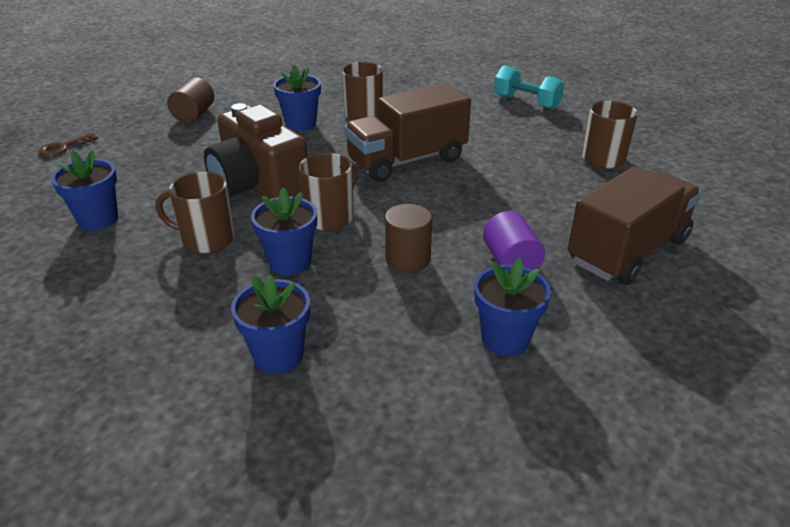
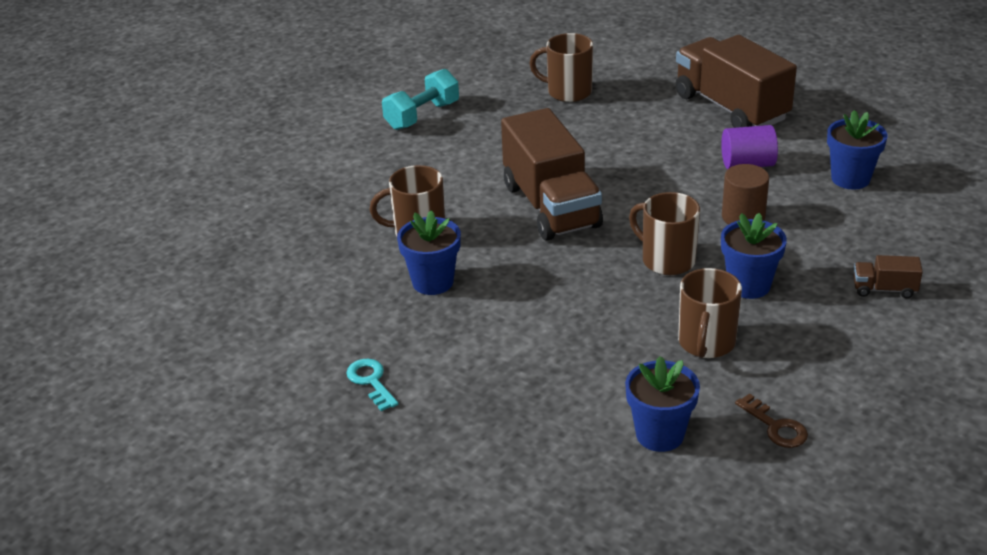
camera: 80 degrees left, 0 degrees up
brown key [39,133,98,157] -> brown key moved to [735,393,808,448]
brown cylinder [167,77,214,123] -> turquoise key [346,359,399,411]
brown camera [204,103,308,199] -> none
blue flower pot [231,274,310,374] -> brown truck [853,255,923,298]

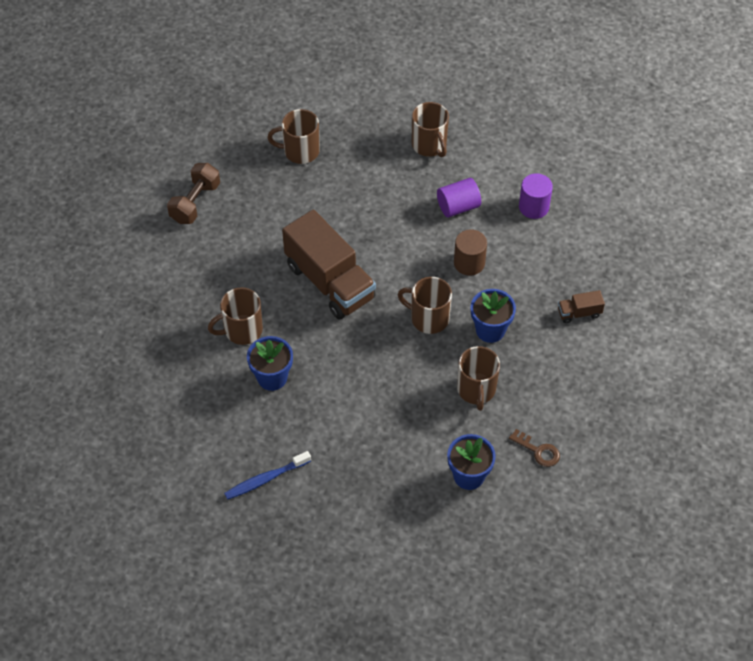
camera: 20 degrees left, 20 degrees up
turquoise key [346,359,399,411] -> blue toothbrush [224,451,311,500]
turquoise dumbbell [382,69,459,130] -> brown dumbbell [167,163,220,224]
brown truck [675,35,797,128] -> brown mug [412,102,449,157]
blue flower pot [827,110,888,190] -> purple cylinder [519,173,553,219]

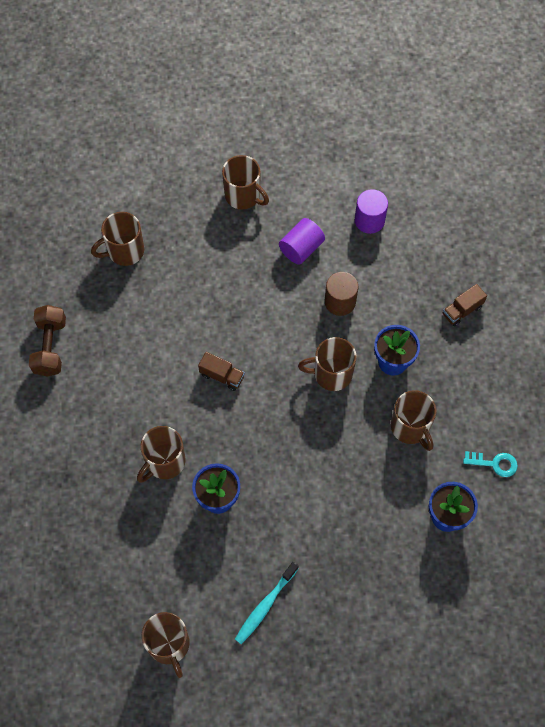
camera: 25 degrees left, 10 degrees up
blue toothbrush [224,451,311,500] -> turquoise toothbrush [235,562,299,644]
brown truck [282,210,376,320] -> brown truck [198,352,245,391], size x0.42
brown key [509,429,560,467] -> turquoise key [463,451,518,477]
none -> brown mug [142,612,190,678]

